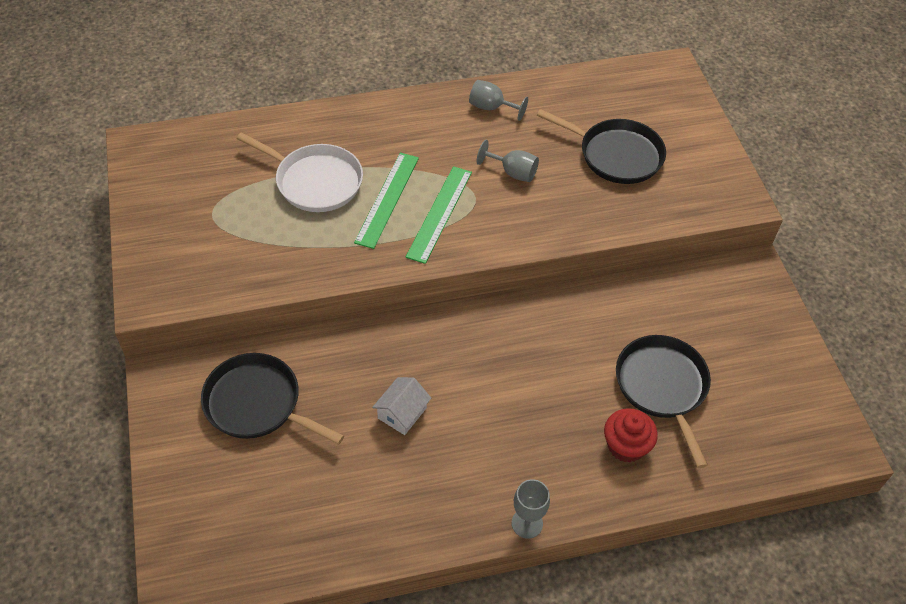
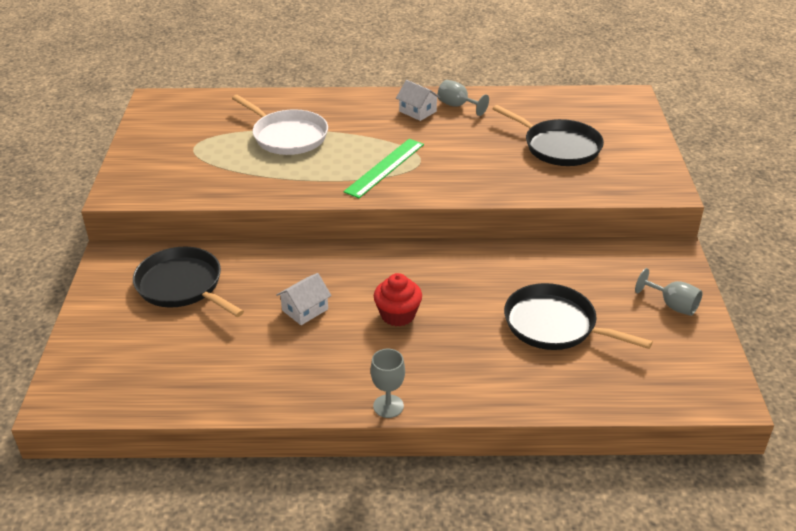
camera: 15 degrees right, 15 degrees down
green ruler [354,153,419,249] -> none
grey goblet [477,140,539,182] -> grey goblet moved to [635,268,703,316]
red cupcake [604,408,658,462] -> red cupcake moved to [374,273,422,326]
black pan [616,335,711,468] -> black pan turned 60 degrees counterclockwise [504,283,653,350]
none -> white house [396,80,440,121]

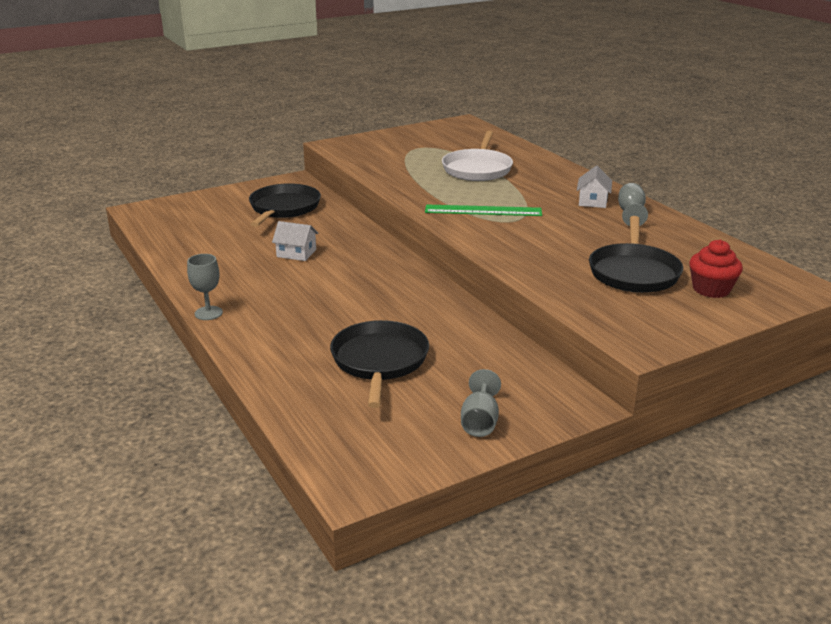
camera: 60 degrees right, 10 degrees down
red cupcake [374,273,422,326] -> red cupcake moved to [689,239,743,298]

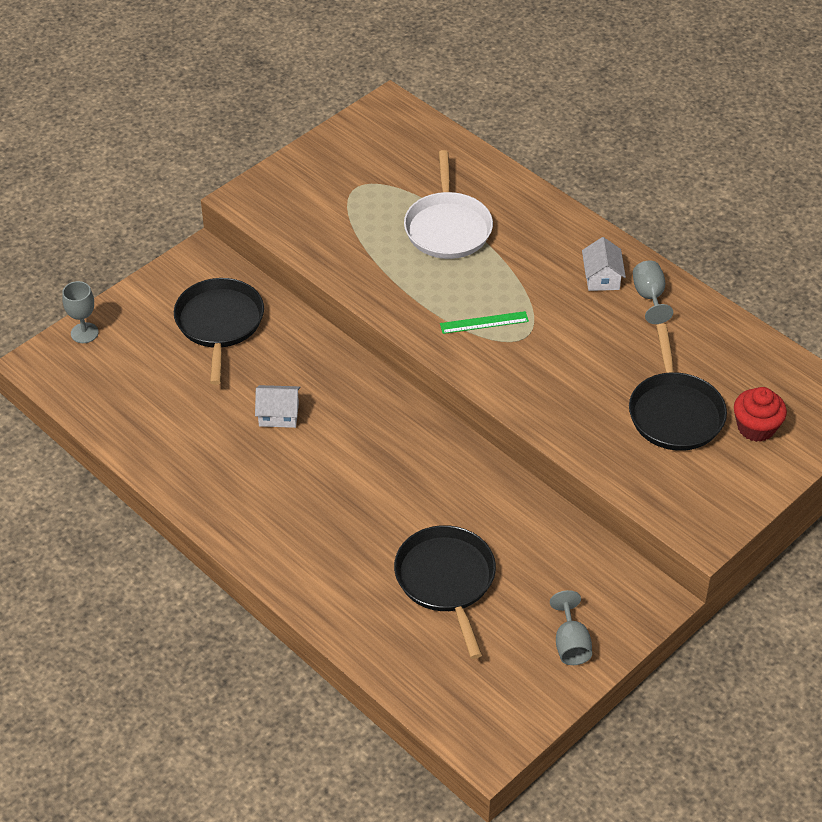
camera: 15 degrees left, 20 degrees up
grey goblet [187,254,223,320] -> grey goblet moved to [62,281,99,343]
green ruler [425,204,542,216] -> green ruler [440,311,529,334], size x0.64

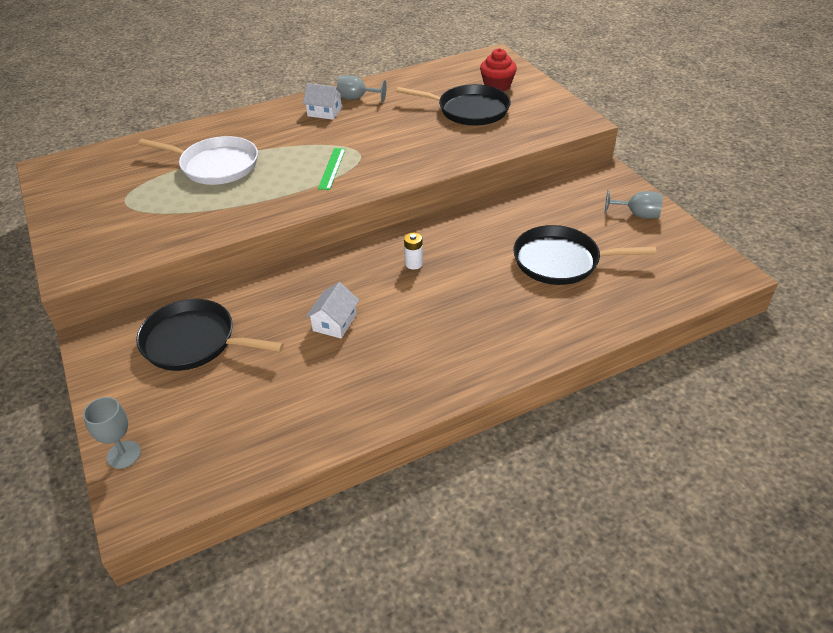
camera: 70 degrees left, 5 degrees down
none -> white battery [404,233,423,270]

